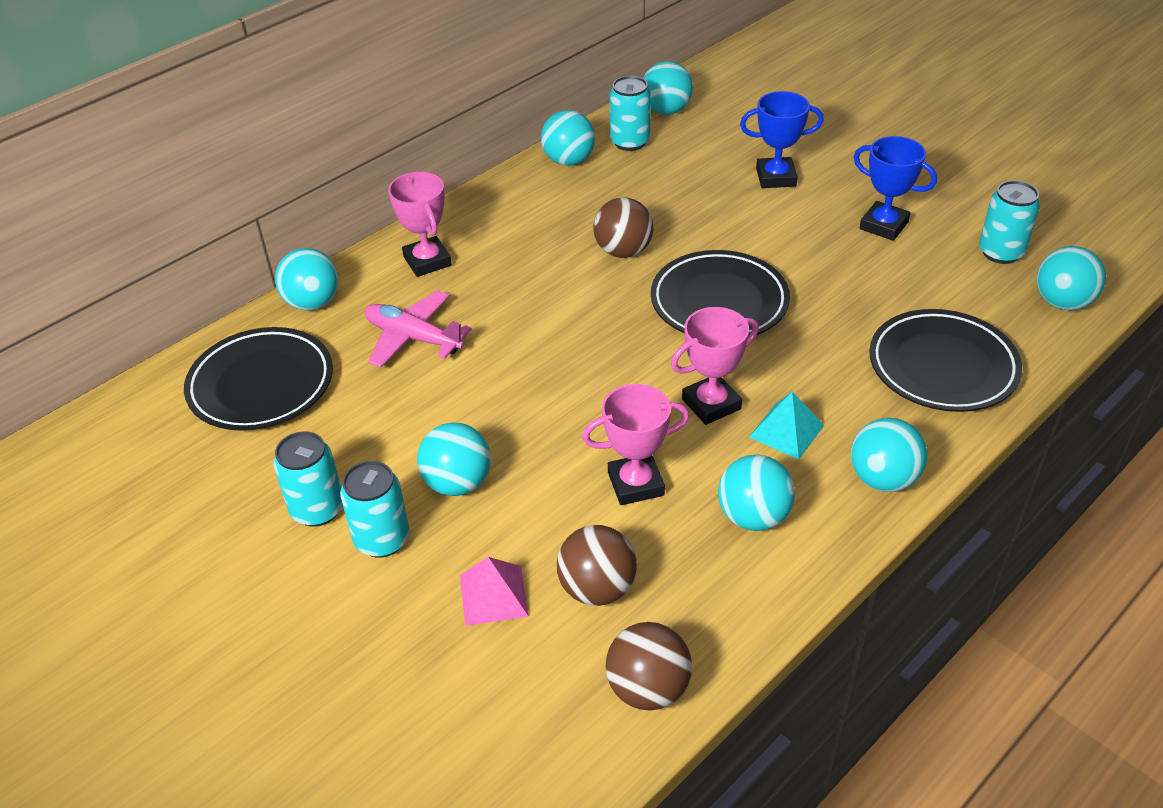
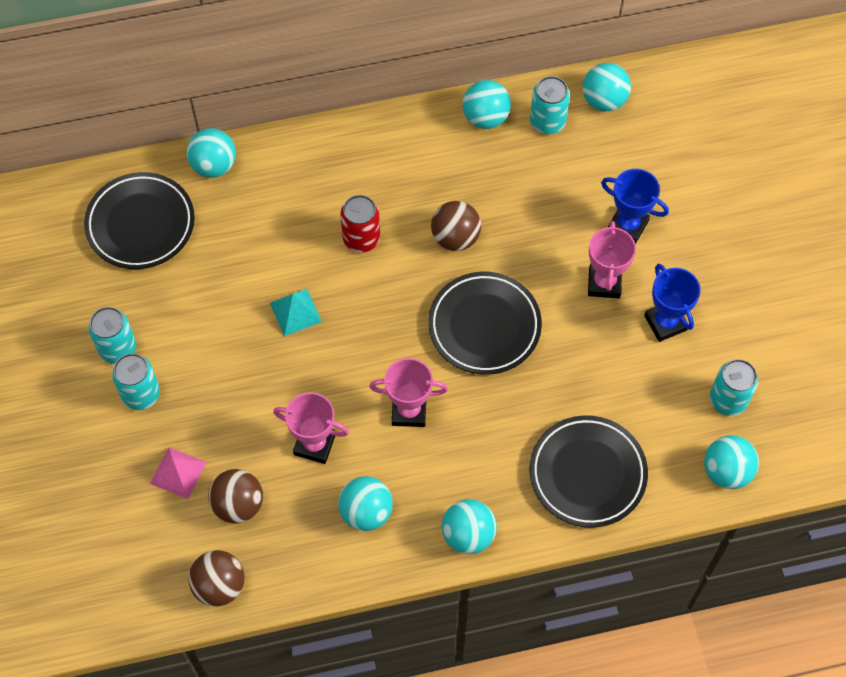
camera: 30 degrees right, 20 degrees up
pink plane [365,290,472,368] -> none
pink trophy [388,172,452,277] -> pink trophy moved to [588,221,636,298]
turquoise ball [417,423,491,496] -> none
turquoise pyramid [749,392,824,460] -> turquoise pyramid moved to [270,289,322,336]
none -> red can [341,195,380,253]

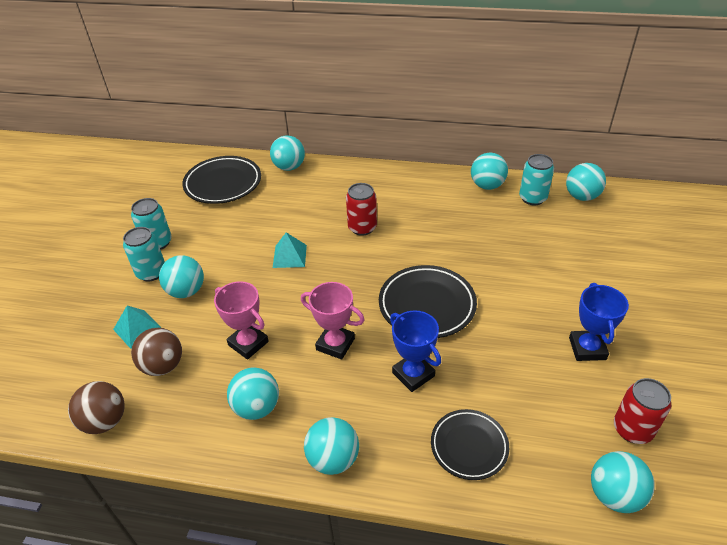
camera: 25 degrees right, 20 degrees down
pink pyramid [150,447,207,499] -> turquoise pyramid [113,306,161,349]
brown ball [431,201,481,251] -> none
black plate [530,415,648,528] -> black plate [431,409,509,480], size x0.65
pink trophy [588,221,636,298] -> none
blue trophy [601,169,669,244] -> blue trophy moved to [390,310,441,392]
turquoise can [710,359,758,416] -> red can [614,378,671,444]
none -> turquoise ball [159,255,204,298]

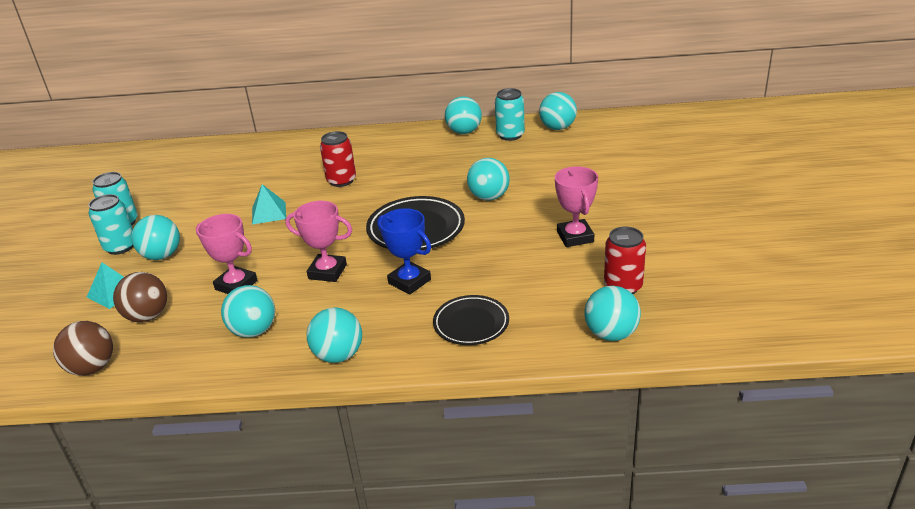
camera: 10 degrees left, 10 degrees down
black plate [182,156,261,204] -> none
turquoise ball [270,135,305,171] -> turquoise ball moved to [467,158,510,200]
blue trophy [569,283,629,361] -> pink trophy [555,166,598,247]

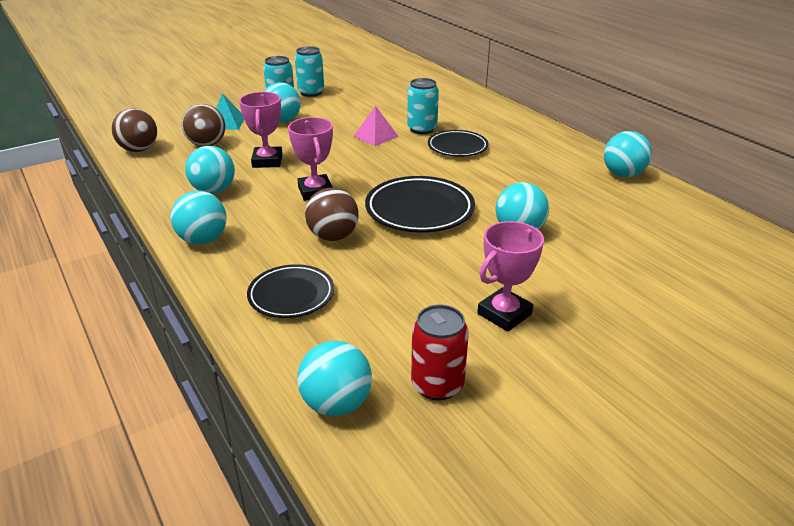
camera: 55 degrees right, 0 degrees up
turquoise pyramid [252,184,286,225] -> pink pyramid [354,106,399,146]
red can [320,131,356,187] -> black plate [428,130,488,157]
blue trophy [377,208,431,294] -> brown ball [305,187,359,241]
turquoise can [495,88,525,141] -> turquoise can moved to [407,78,439,134]
turquoise ball [539,92,577,130] -> none

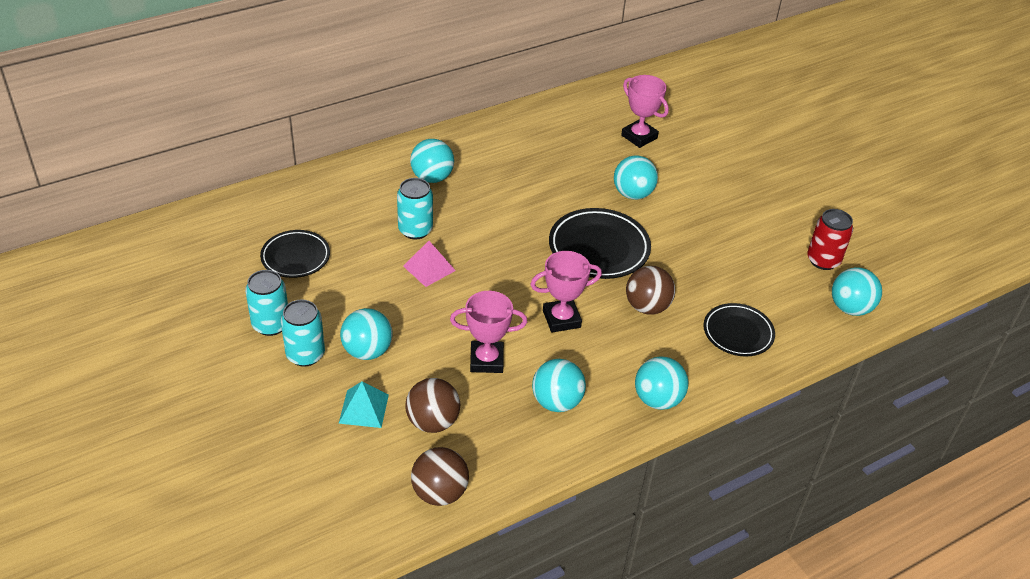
camera: 90 degrees left, 10 degrees up
black plate [428,130,488,157] -> black plate moved to [260,230,330,278]
pink trophy [477,221,544,332] -> pink trophy moved to [621,75,669,148]
turquoise ball [604,131,652,177] -> turquoise ball moved to [410,139,454,183]

